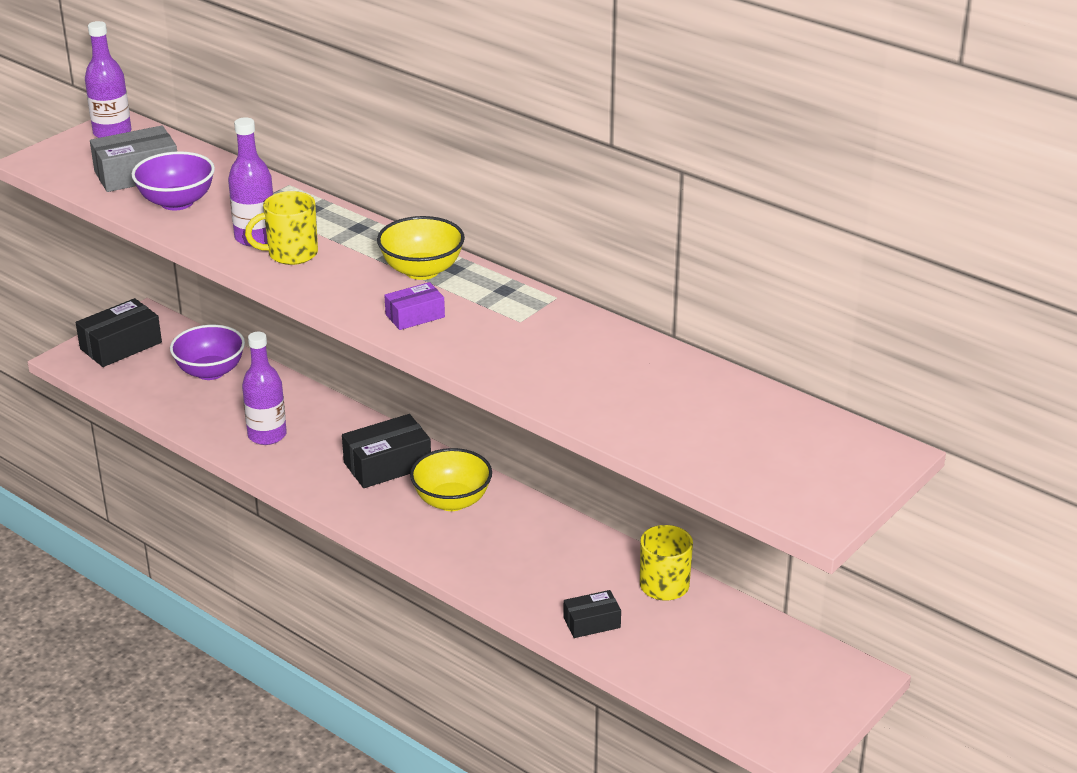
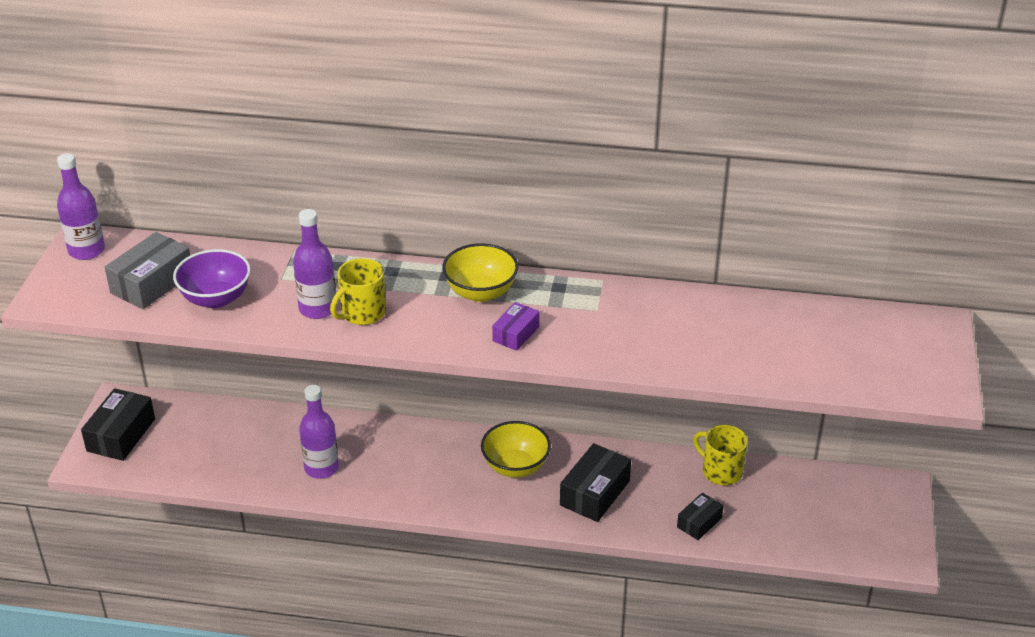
camera: 30 degrees left, 5 degrees up
purple bowl [170,325,245,380] -> none
black box [342,414,431,488] -> black box moved to [560,443,631,522]

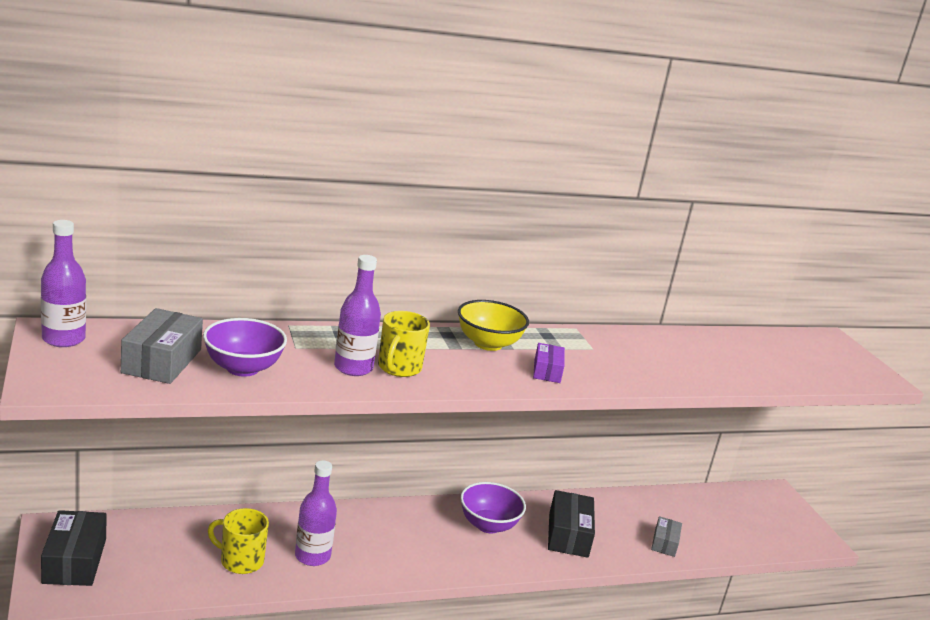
camera: 30 degrees left, 15 degrees down
yellow bowl [481,421,551,478] -> purple bowl [460,482,526,533]
black box [677,493,724,540] -> grey box [651,516,682,557]
yellow mug [693,425,748,485] -> yellow mug moved to [208,508,269,574]

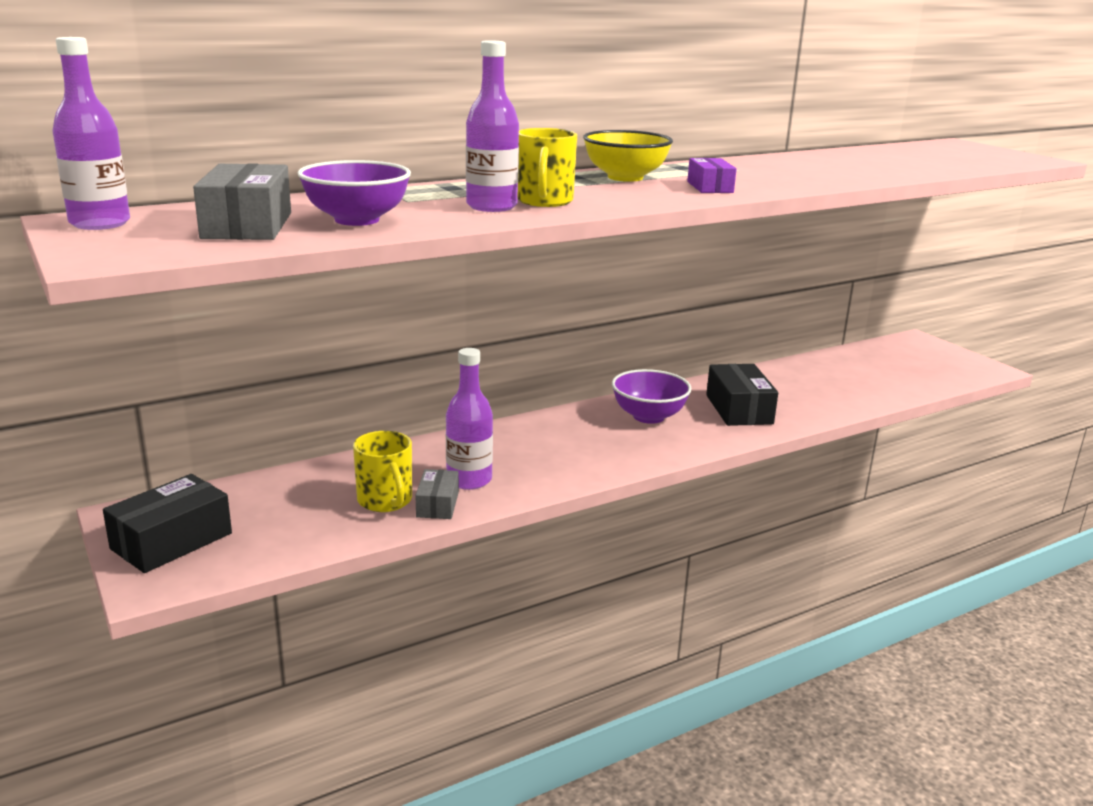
camera: 10 degrees left, 0 degrees up
black box [41,510,107,586] -> black box turned 60 degrees clockwise [103,474,232,573]
yellow mug [208,508,269,574] -> yellow mug turned 120 degrees counterclockwise [353,431,412,512]
grey box [651,516,682,557] -> grey box moved to [415,469,459,519]

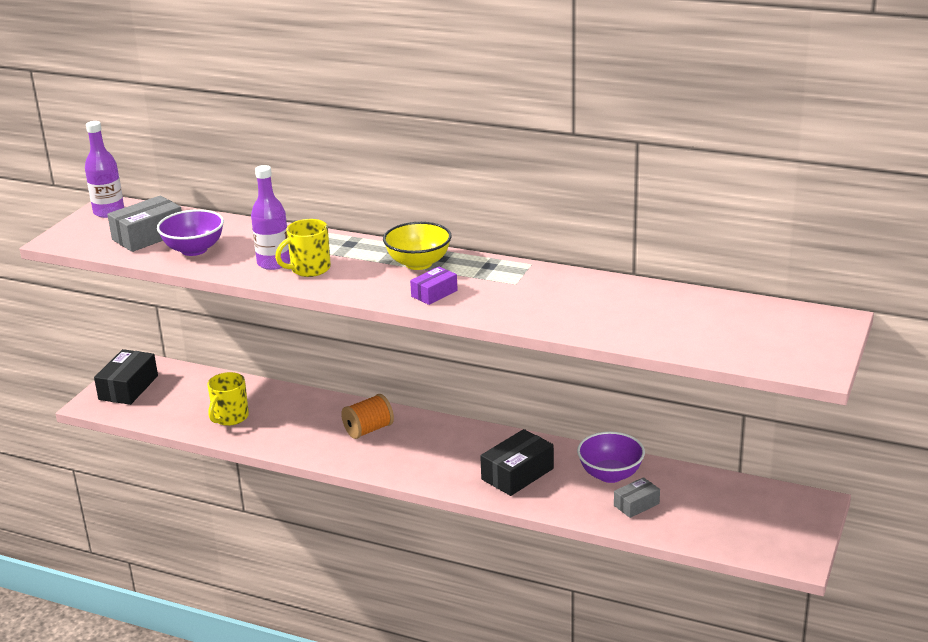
camera: 55 degrees right, 5 degrees up
black box [103,474,232,573] -> black box turned 75 degrees counterclockwise [94,349,158,405]
grey box [415,469,459,519] -> grey box moved to [614,477,660,518]
purple bottle [446,348,493,490] -> none
purple bowl [612,369,692,424] -> purple bowl moved to [577,431,645,483]
none -> orange spool [341,394,394,439]

